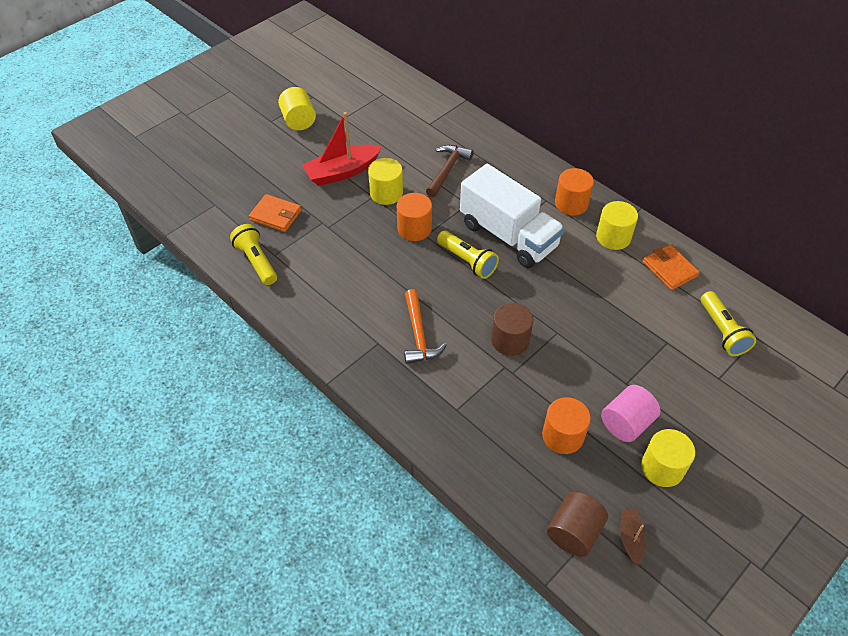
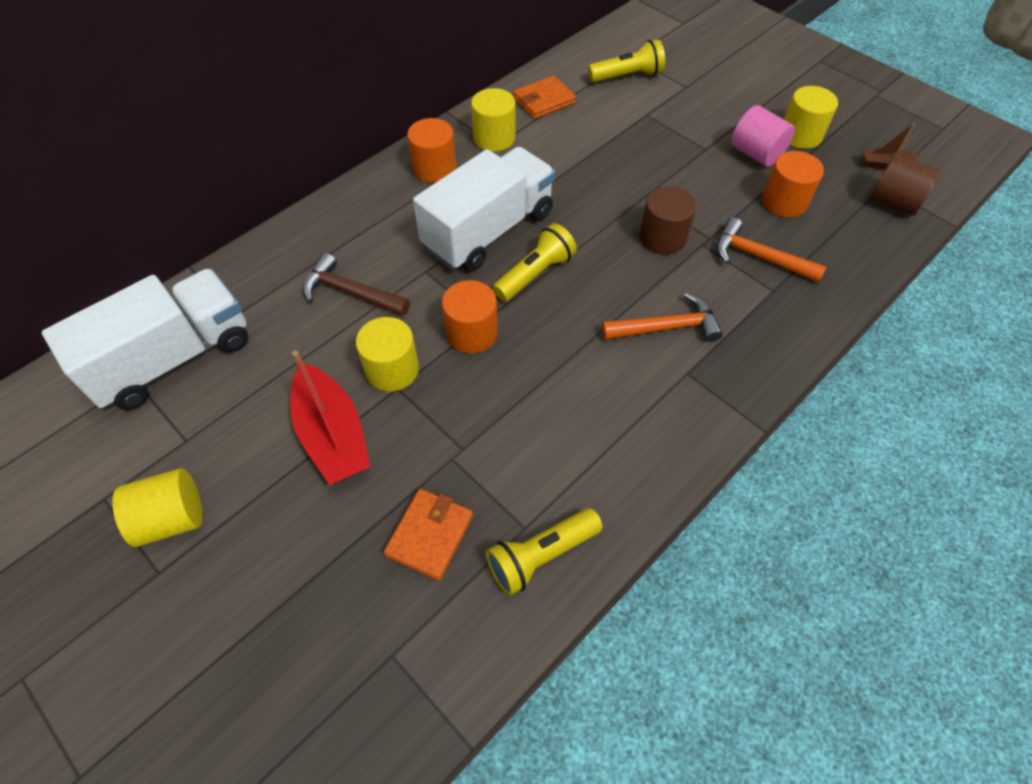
camera: 90 degrees left, 5 degrees up
none -> white truck [42,268,248,410]
none -> orange hammer [716,218,826,283]

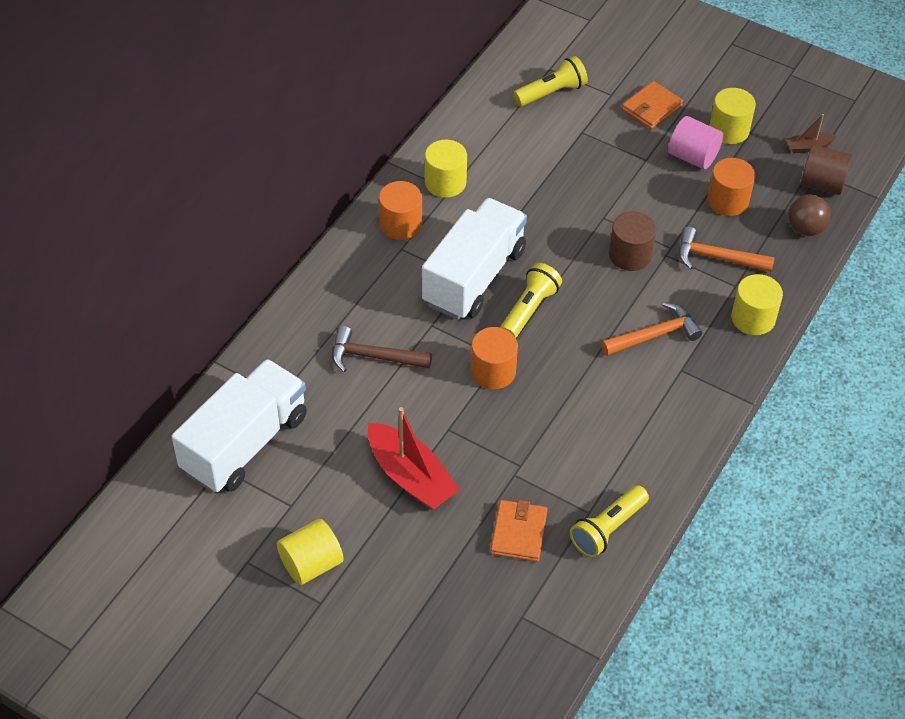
camera: 15 degrees left, 5 degrees down
yellow cylinder [356,317,419,392] -> yellow cylinder moved to [731,274,783,335]
orange wallet [513,76,576,119] -> orange wallet moved to [622,81,683,129]
none -> brown ball [788,194,831,236]

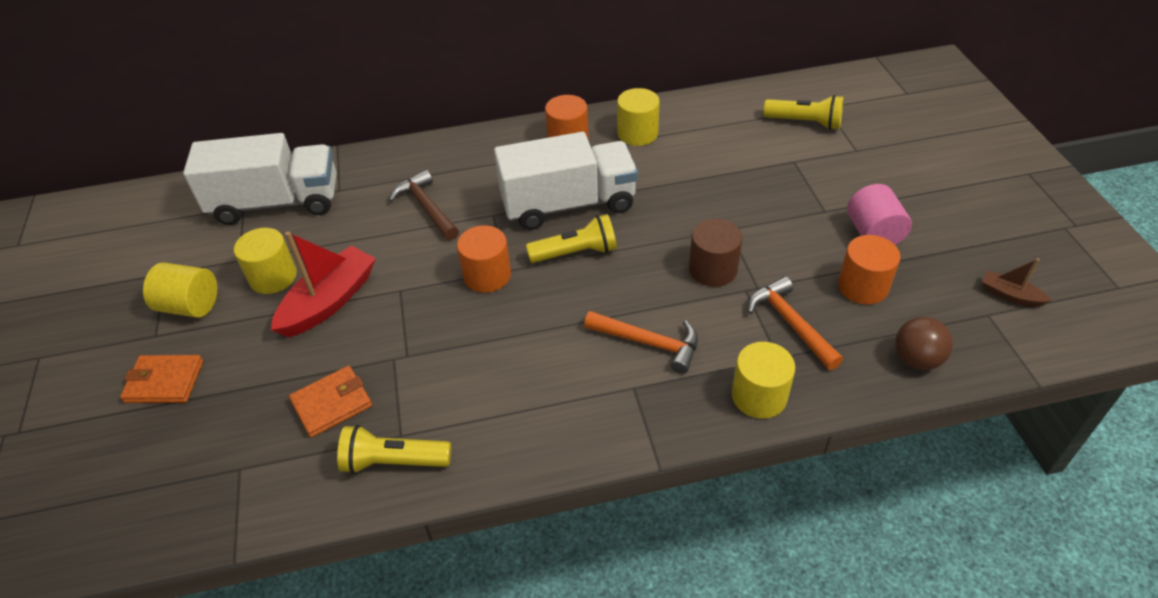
camera: 50 degrees right, 5 degrees down
red boat [368,407,460,510] -> red boat turned 150 degrees counterclockwise [271,231,376,337]
orange wallet [622,81,683,129] -> orange wallet moved to [120,355,203,403]
yellow cylinder [710,88,756,144] -> yellow cylinder moved to [234,228,297,294]
brown cylinder [801,145,852,195] -> none

